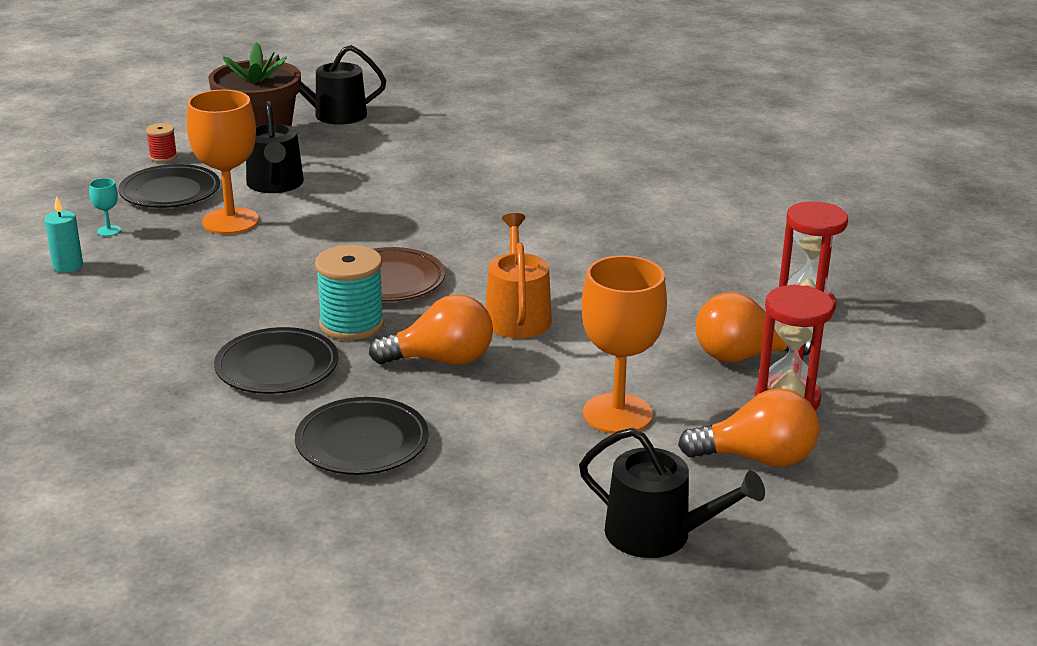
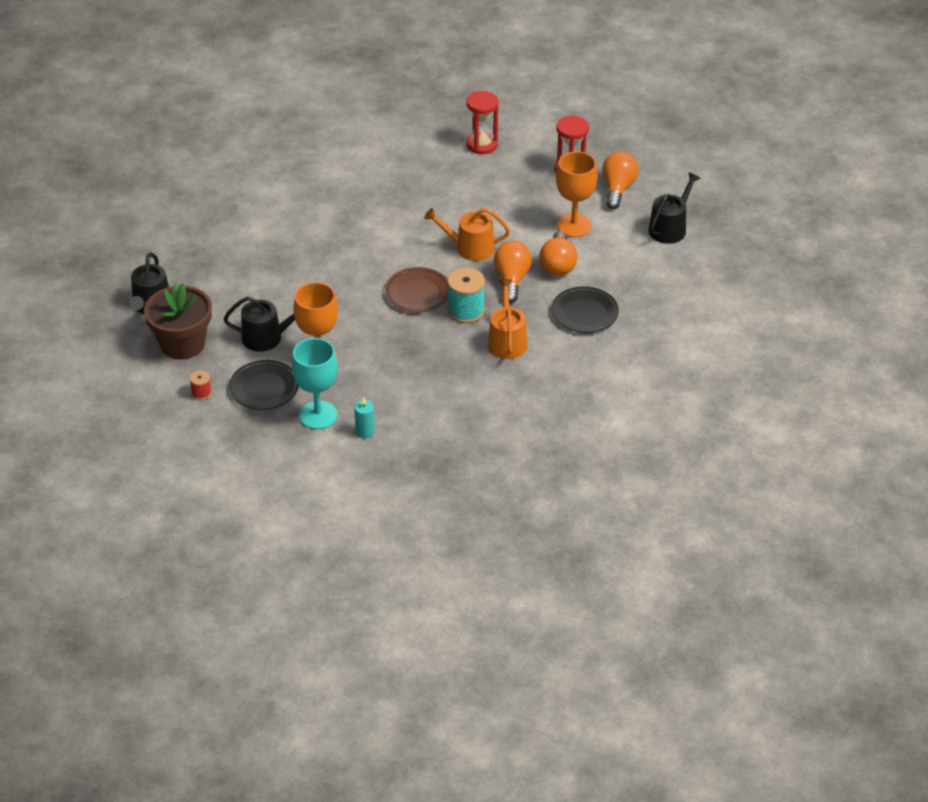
camera: 80 degrees left, 15 degrees up
turquoise goblet [89,178,121,236] -> turquoise goblet [292,338,338,429], size x2.47
black plate [214,327,339,394] -> orange watering can [488,279,527,359]
orange light bulb [696,292,812,362] -> orange light bulb moved to [539,231,577,276]

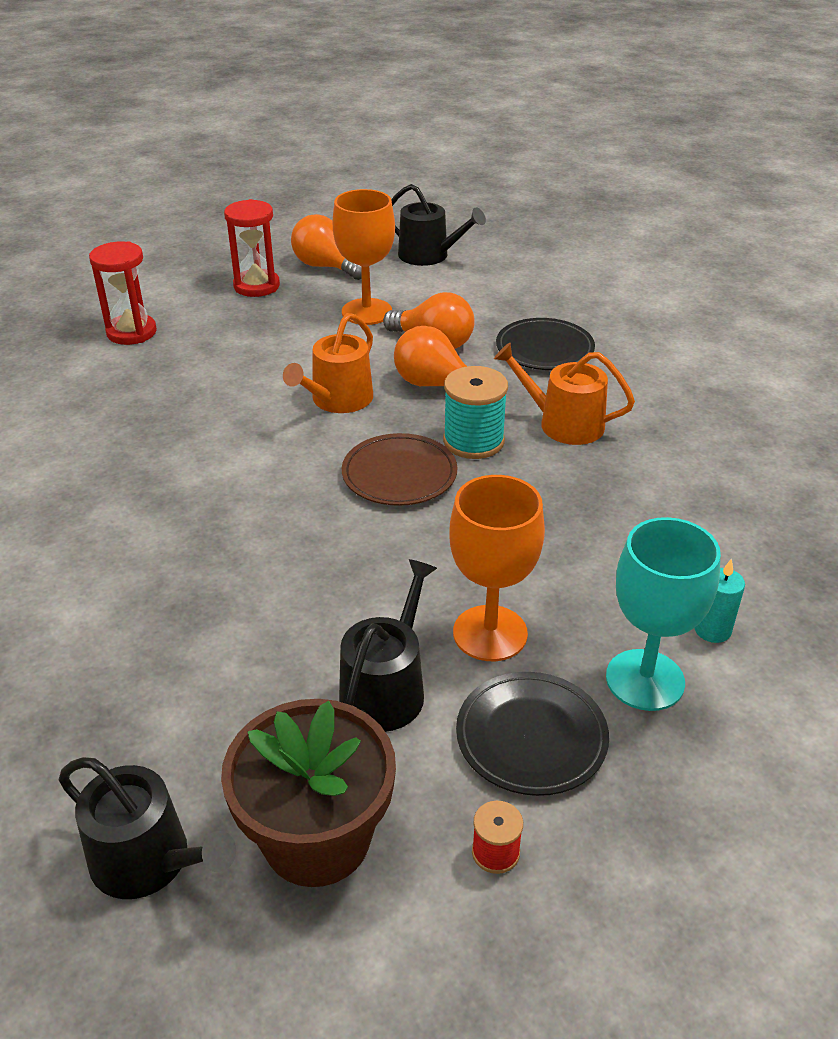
camera: 65 degrees left, 5 degrees down
black watering can [649,173,701,244] -> black watering can turned 150 degrees clockwise [391,184,486,266]

